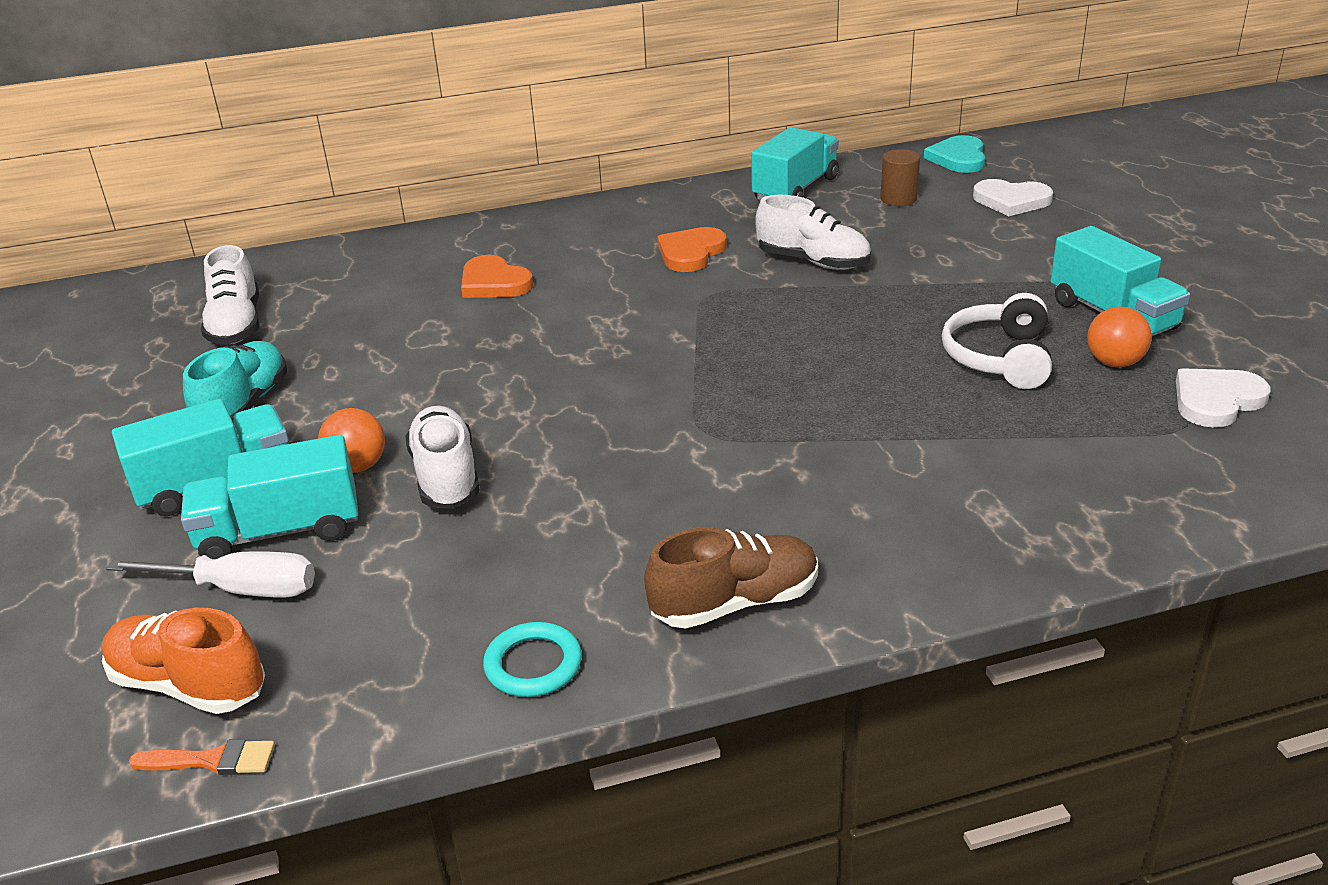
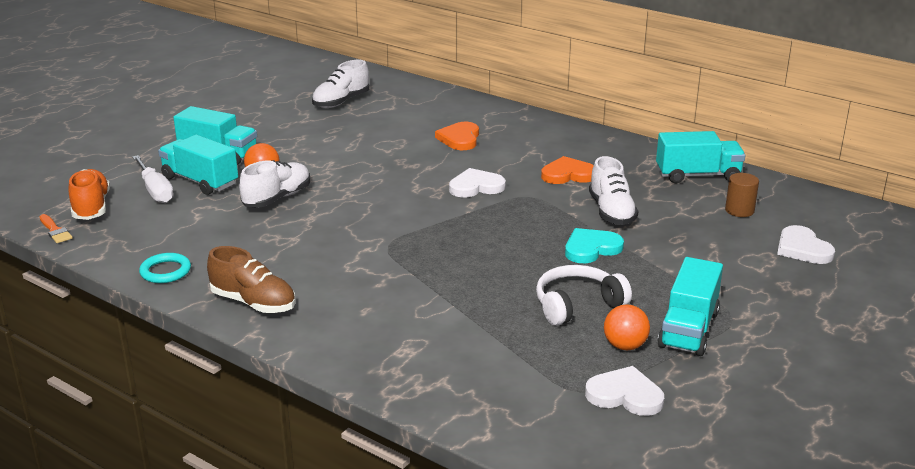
camera: 50 degrees right, 5 degrees down
turquoise shoe [183,341,287,424] -> none
turquoise heart [924,135,985,173] -> turquoise heart moved to [565,228,624,263]
none -> white heart [449,168,506,197]

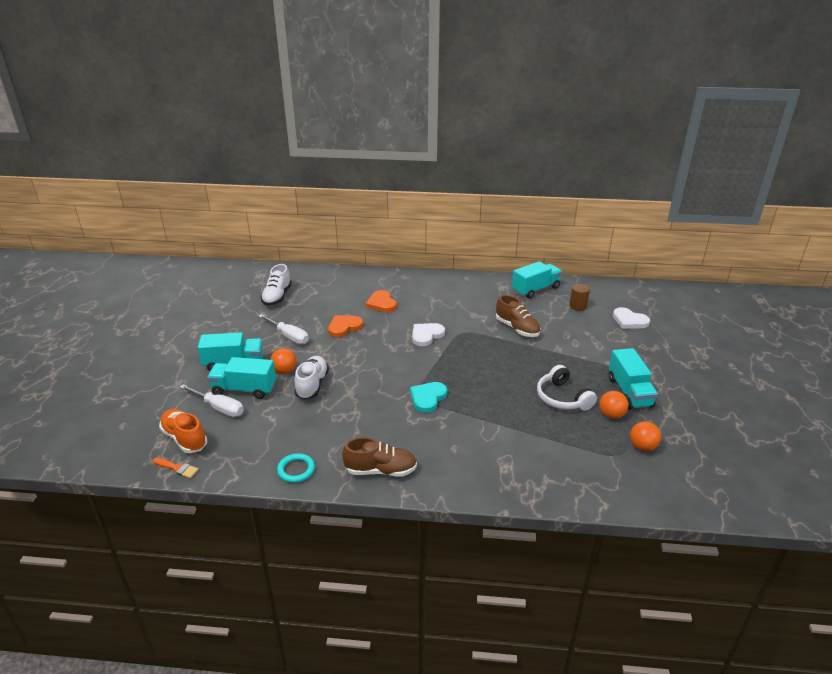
camera: 30 degrees left, 5 degrees up
white headphones [536,265,632,326] -> white headphones turned 60 degrees counterclockwise [537,365,597,411]
orange heart [541,156,594,184] -> orange heart moved to [328,315,363,337]
turquoise heart [565,228,624,263] -> turquoise heart moved to [410,382,447,413]
white heart [585,366,664,416] -> orange ball [630,421,661,451]
white shoe [589,156,638,225] -> brown shoe [496,295,540,337]
none -> white screwdriver [258,314,309,344]

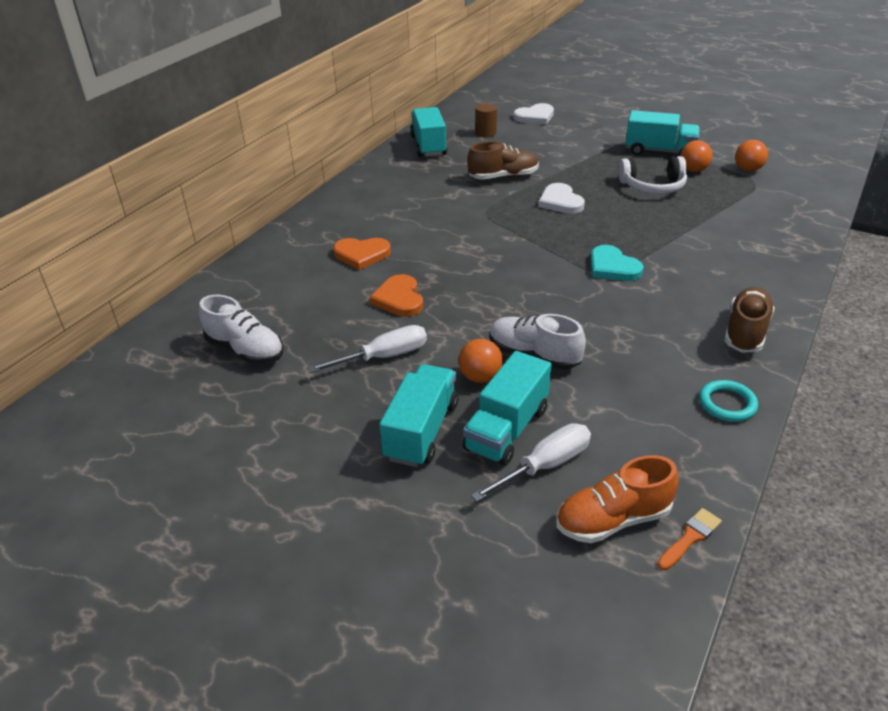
camera: 65 degrees left, 5 degrees up
white heart [412,323,445,346] -> white heart moved to [538,183,585,214]

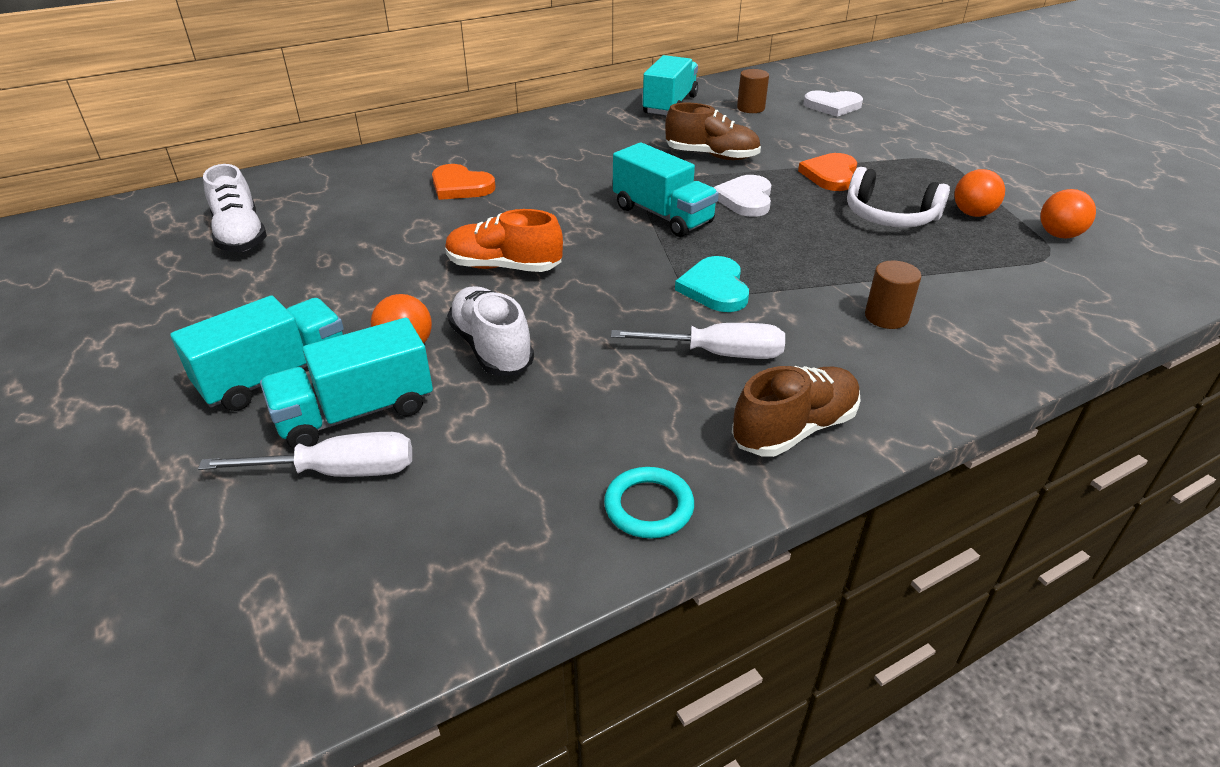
camera: 30 degrees right, 0 degrees up
white screwdriver [307,325,427,373] -> white screwdriver moved to [611,323,785,359]
orange heart [370,274,423,317] -> orange heart moved to [798,153,857,191]
orange shoe [556,455,679,543] -> orange shoe moved to [445,209,563,272]
turquoise truck [625,110,700,156] -> turquoise truck moved to [613,143,719,237]
orange brush [657,508,722,570] -> none
none -> brown cylinder [865,261,921,329]

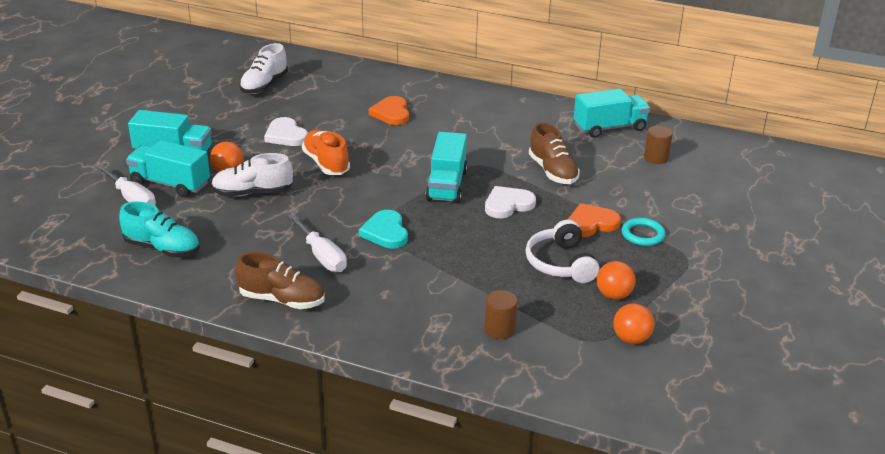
camera: 50 degrees right, 5 degrees down
white shoe [447,286,534,376] -> white shoe turned 120 degrees counterclockwise [211,153,293,197]
turquoise ring [604,467,694,539] -> turquoise ring moved to [622,218,666,246]
turquoise heart [675,256,749,312] -> turquoise heart turned 60 degrees counterclockwise [359,210,408,248]
white heart [803,90,863,117] -> white heart moved to [264,117,308,146]
brown cylinder [865,261,921,329] -> brown cylinder moved to [484,290,517,339]
none -> turquoise shoe [119,201,200,257]

